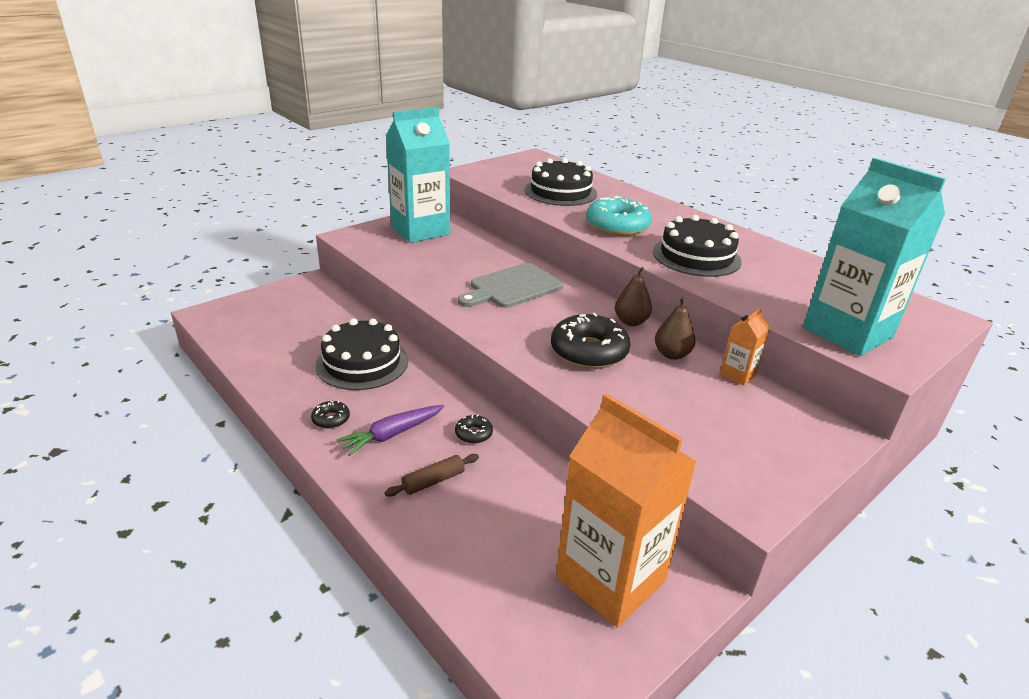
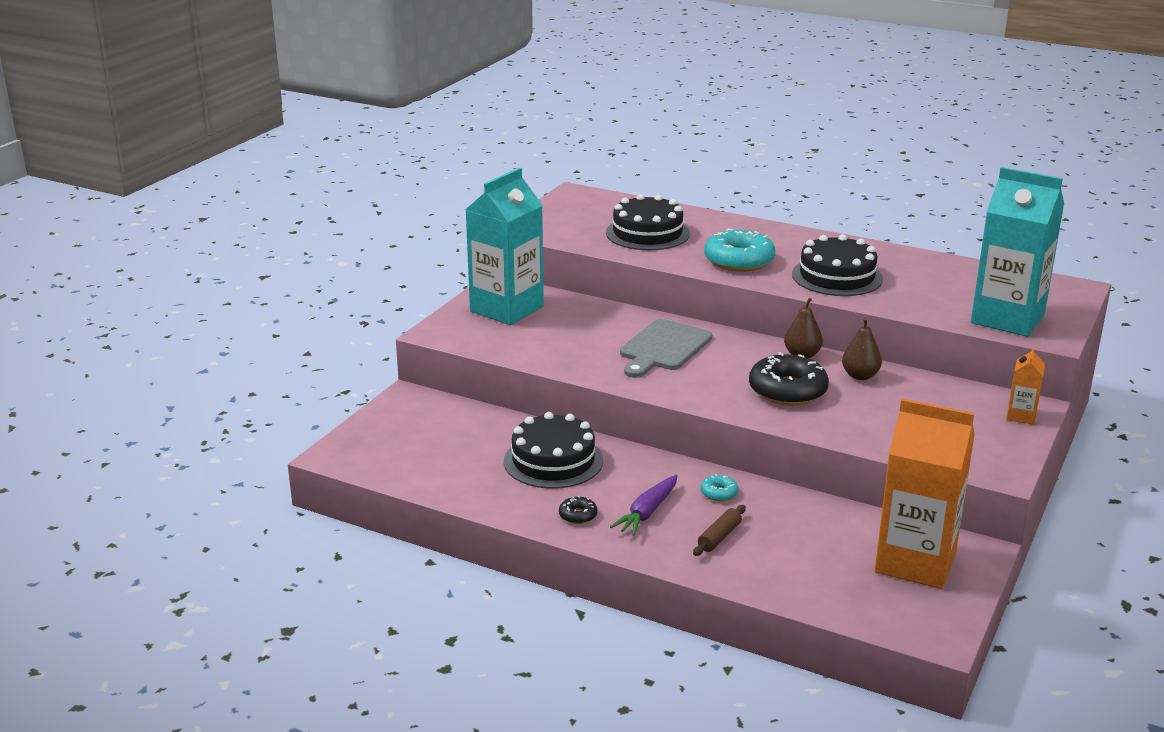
camera: 20 degrees left, 5 degrees down
black donut [455,415,493,444] -> turquoise donut [700,474,739,501]
orange carton [720,308,770,386] -> orange carton moved to [1006,347,1045,425]

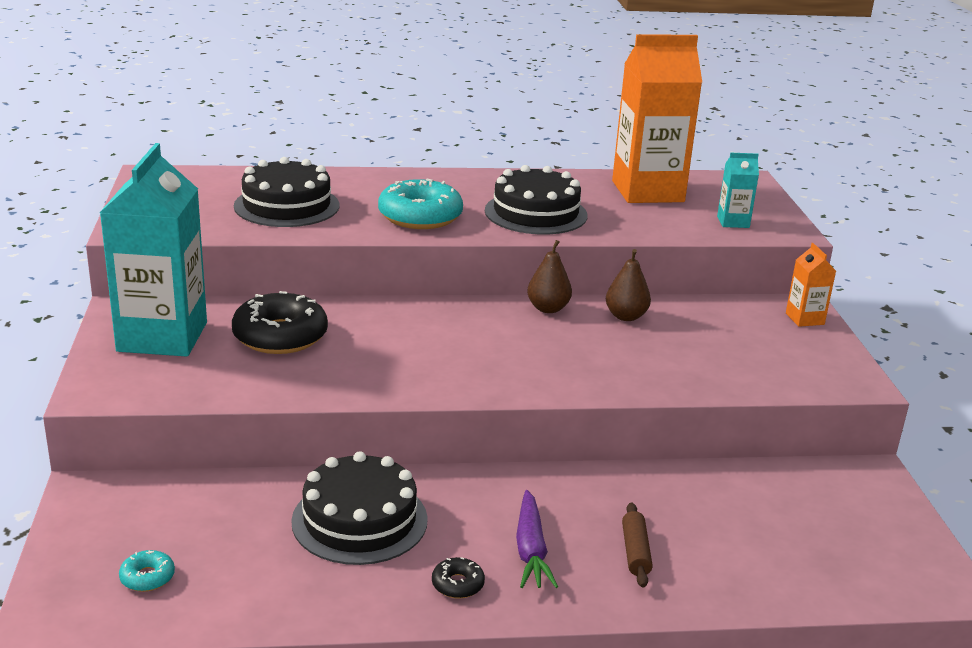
camera: 35 degrees left, 0 degrees up
grey cutting board [620,319,712,378] -> none
turquoise donut [700,474,739,501] -> turquoise donut moved to [119,550,175,592]
black donut [749,352,829,406] -> black donut moved to [232,291,328,354]
orange carton [875,399,975,589] -> orange carton moved to [612,34,702,203]
turquoise carton [971,167,1064,337] -> turquoise carton [717,153,759,228], size x0.44

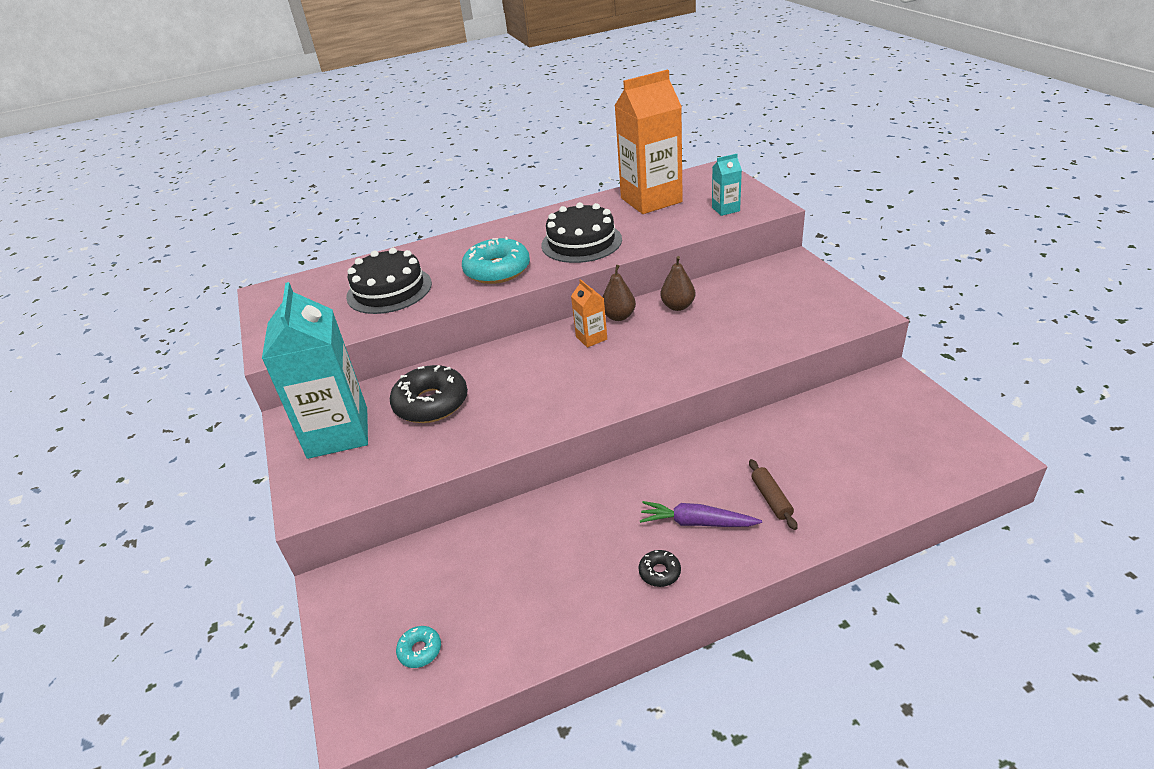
camera: 10 degrees left, 10 degrees up
black cake [291,451,428,565] -> none
purple carrot [516,490,558,588] -> purple carrot turned 120 degrees clockwise [640,501,762,527]
orange carton [786,243,836,327] -> orange carton moved to [571,279,607,348]

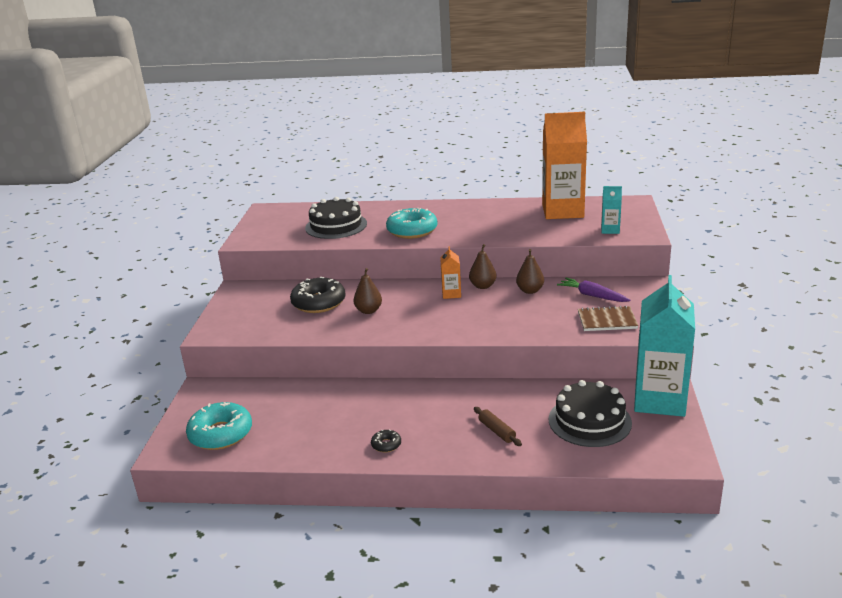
camera: 25 degrees right, 10 degrees down
turquoise carton [262,282,368,459] -> turquoise carton moved to [634,275,695,417]
turquoise donut [396,626,441,668] -> turquoise donut [186,402,252,450], size x2.20
black cake [541,202,622,263] -> black cake moved to [549,380,632,447]
purple carrot [640,501,762,527] -> purple carrot moved to [557,278,631,302]
brown rolling pin [749,459,798,530] -> brown rolling pin turned 45 degrees counterclockwise [474,407,522,446]
none -> brown pear [353,268,382,314]
none -> brown notebook [578,306,638,331]

